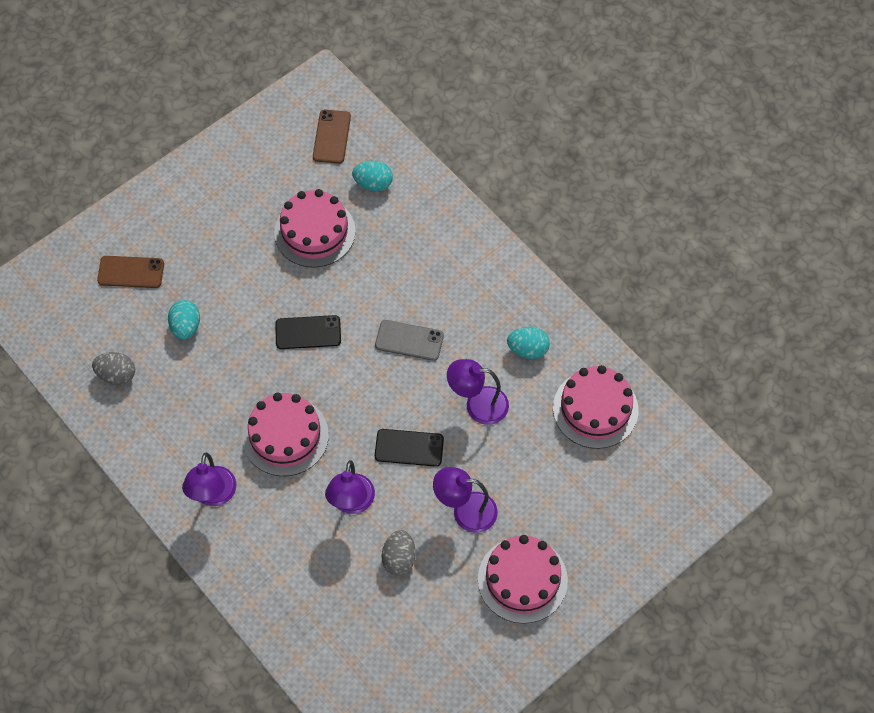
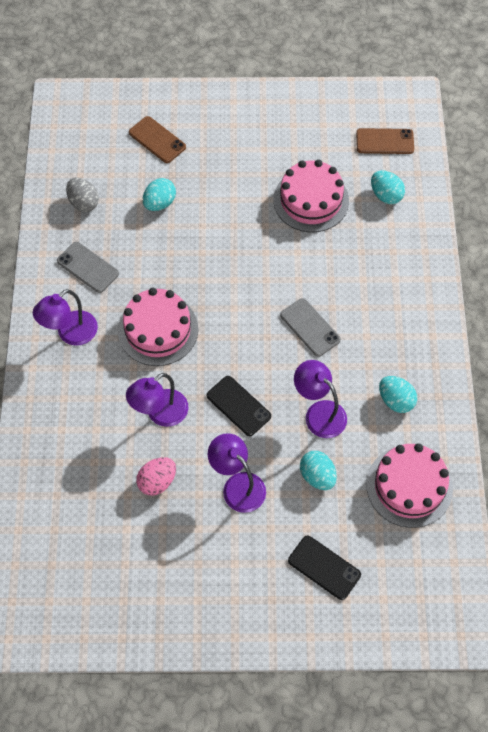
camera: 40 degrees right, 0 degrees up
black phone [275,315,341,349] -> black phone moved to [288,536,361,600]
brown phone [313,110,351,164] -> brown phone turned 45 degrees clockwise [356,128,414,154]
grey egg [381,530,416,575] -> pink egg [136,457,176,496]
pink cake [478,535,568,624] -> none
none -> grey phone [57,242,119,293]
none -> turquoise egg [300,451,337,490]

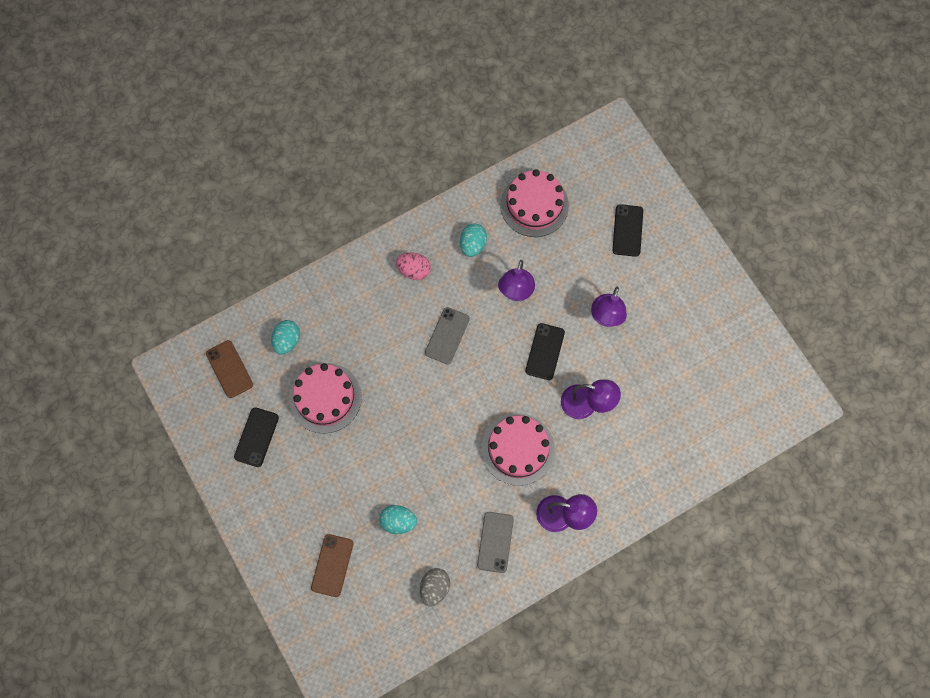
camera: 120 degrees left, 10 degrees up
pink egg [136,457,176,496] -> pink egg moved to [396,252,431,280]
turquoise egg [300,451,337,490] -> none
none -> black phone [234,407,279,467]

